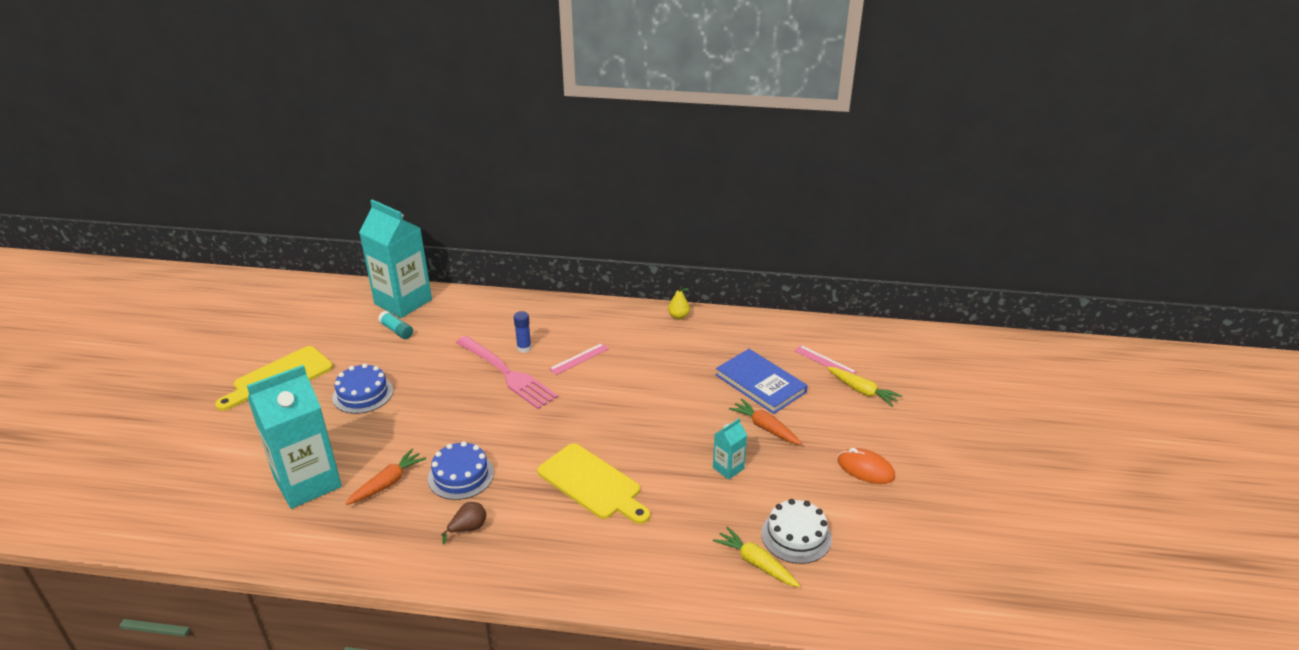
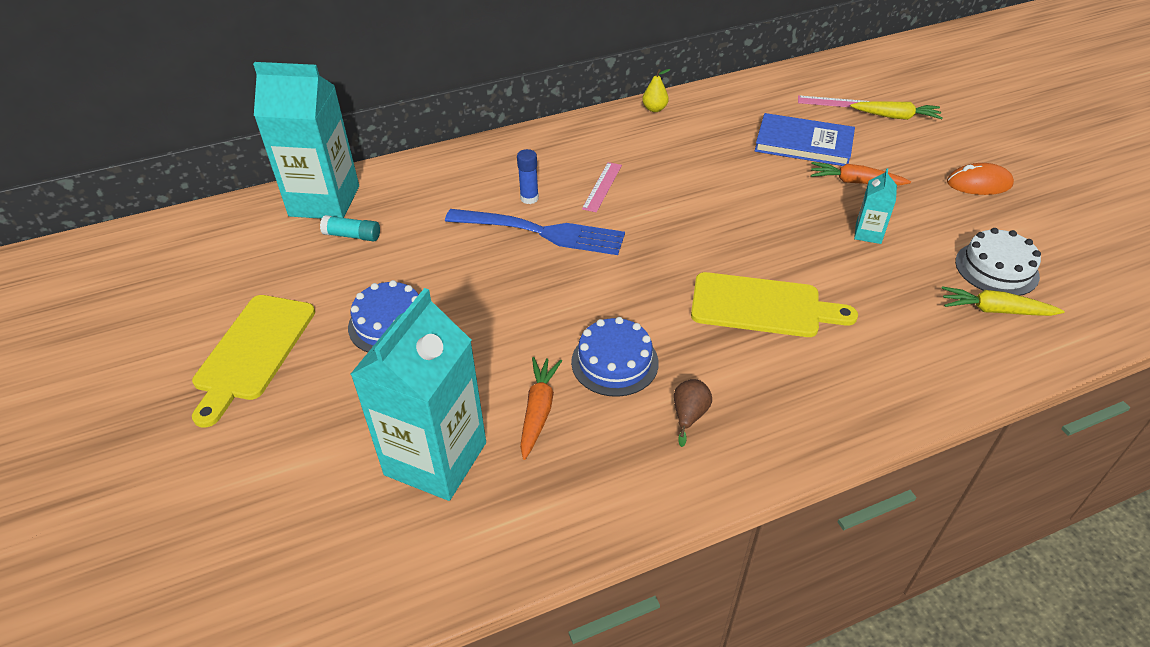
camera: 30 degrees left, 10 degrees up
pink fork [456,336,558,409] -> blue fork [445,209,625,255]

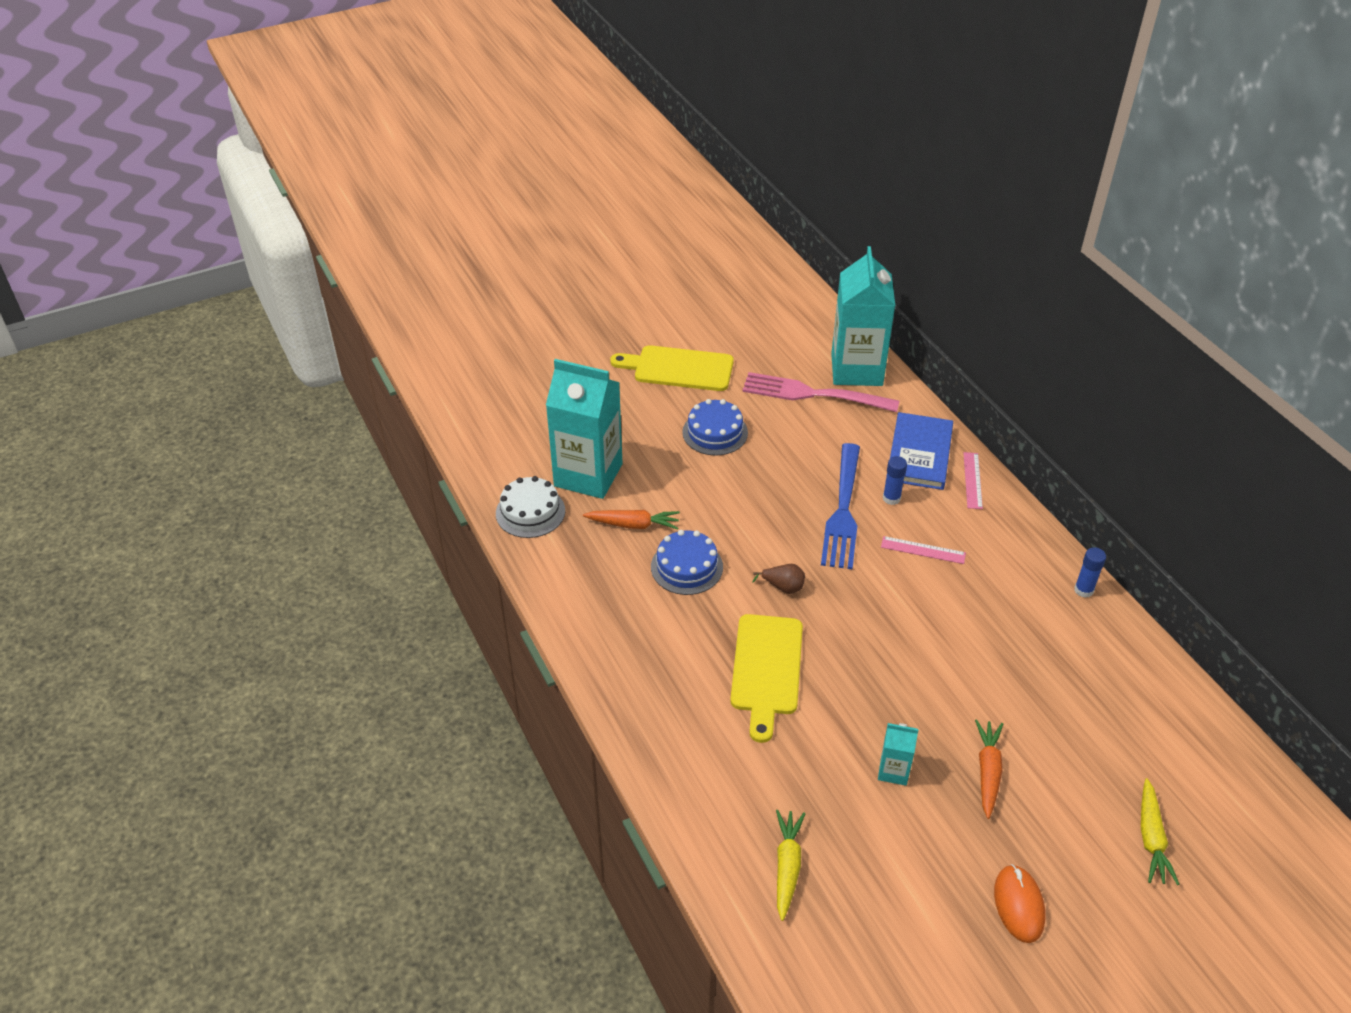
camera: 85 degrees right, 0 degrees up
turquoise glue stick [320,215,380,241] -> pink fork [743,372,899,412]
yellow pear [642,69,671,112] -> blue glue stick [1074,547,1106,598]
brown pear [674,379,712,447] -> brown pear moved to [752,564,805,594]
blue book [755,113,855,166] -> blue book moved to [890,412,953,490]
pink ruler [798,95,872,108] -> pink ruler moved to [964,452,983,509]
white cake [955,228,1041,296] -> white cake moved to [496,476,565,538]

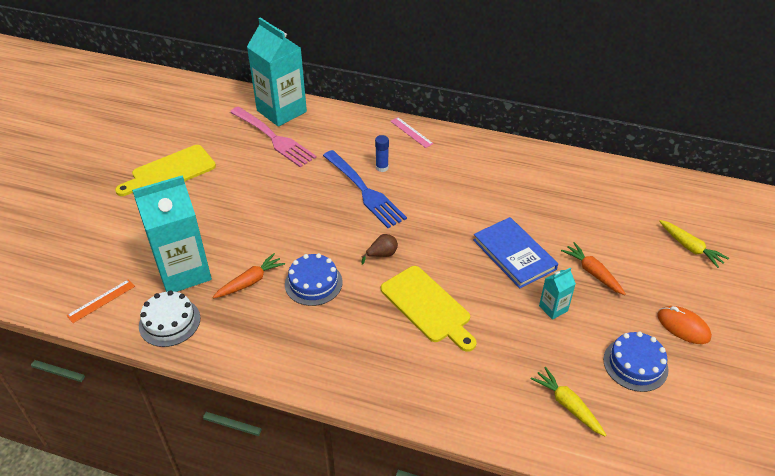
camera: 45 degrees left, 0 degrees up
blue cake [682,399,748,456] -> blue cake moved to [603,331,668,392]
pink fork [743,372,899,412] -> pink fork turned 105 degrees counterclockwise [230,106,317,168]
pink ruler [881,536,966,564] -> none
blue book [890,412,953,490] -> blue book moved to [473,217,558,288]
blue glue stick [1074,547,1106,598] -> none
none -> orange ruler [67,279,135,323]

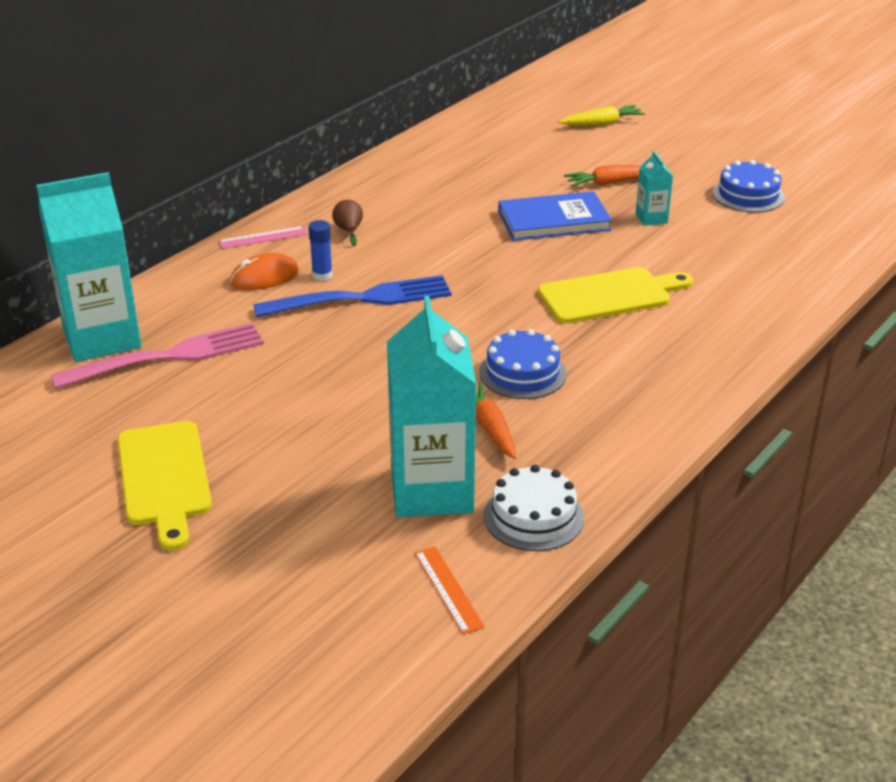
camera: 70 degrees left, 10 degrees down
brown pear [361,234,398,265] -> brown pear moved to [332,200,363,247]
yellow carrot [531,367,606,436] -> none
orange mouse [657,306,712,344] -> orange mouse moved to [230,253,299,290]

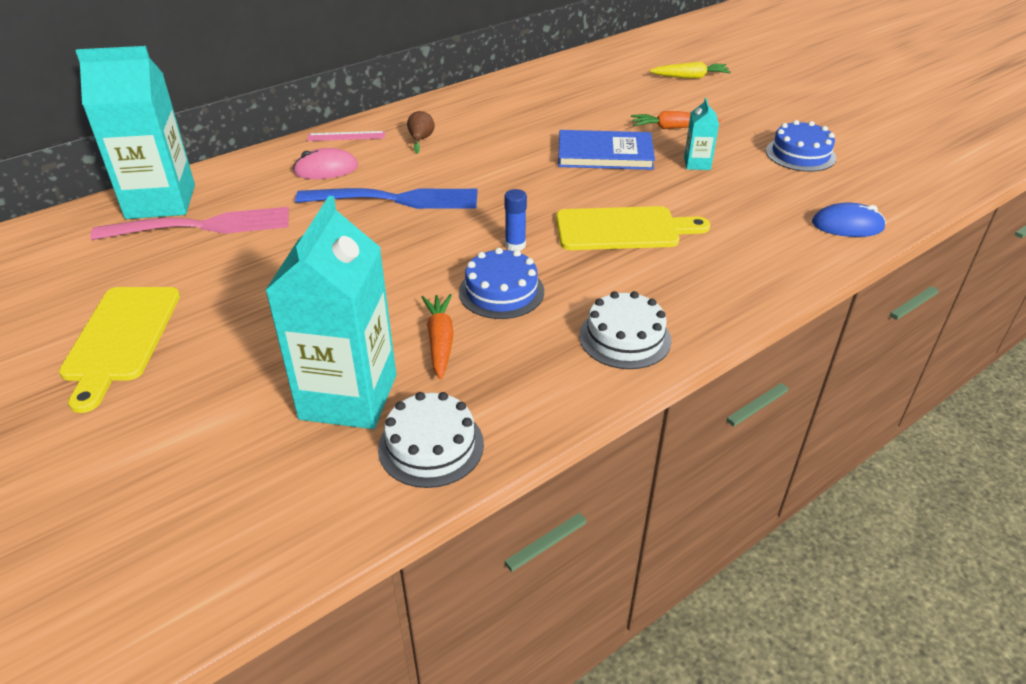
camera: 15 degrees right, 5 degrees up
orange mouse [230,253,299,290] -> pink mouse [293,148,358,179]
blue glue stick [308,220,332,281] -> blue glue stick moved to [504,189,527,251]
orange ruler [415,546,485,634] -> none
none -> white cake [579,291,671,369]
none -> blue mouse [812,203,886,237]

